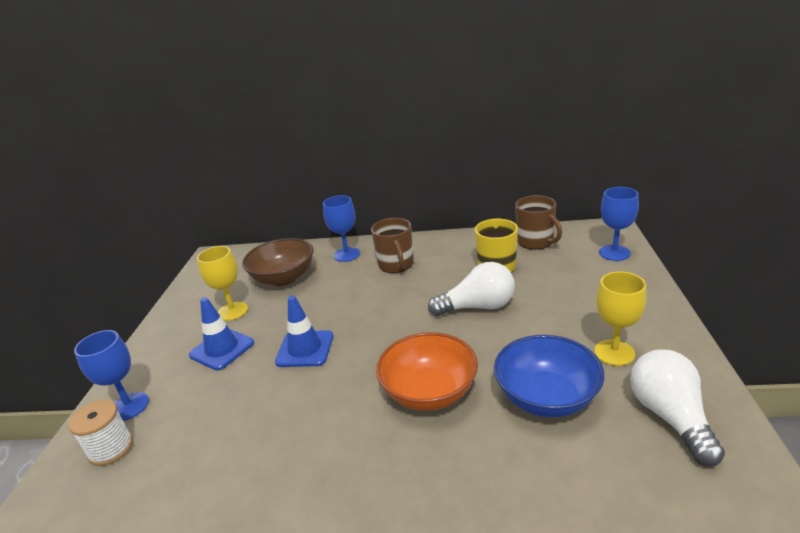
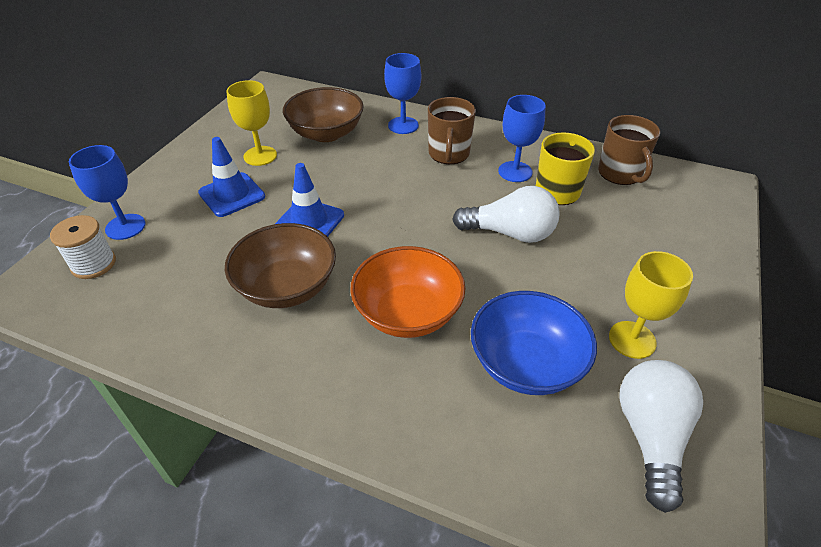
camera: 15 degrees right, 15 degrees up
blue goblet [599,187,639,261] -> blue goblet moved to [498,95,546,182]
none -> brown bowl [225,223,336,308]

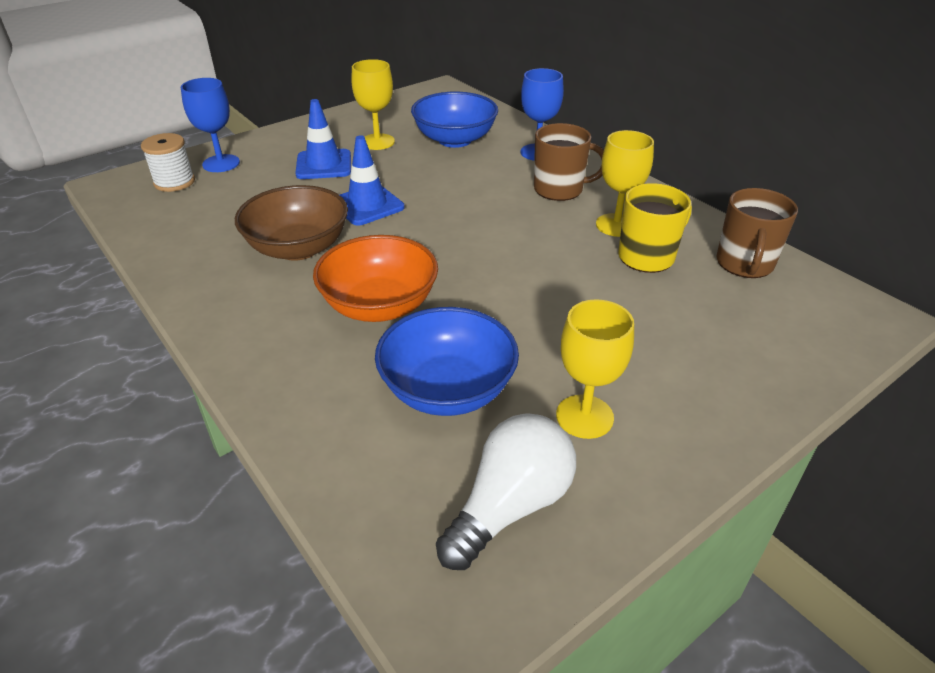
camera: 30 degrees right, 5 degrees down
brown bowl [283,87,364,142] -> blue bowl [411,92,498,148]
brown mug [428,97,476,164] -> brown mug turned 120 degrees counterclockwise [534,123,604,201]
white light bulb [452,186,560,243] -> none
blue goblet [498,95,546,182] -> yellow goblet [596,130,654,237]

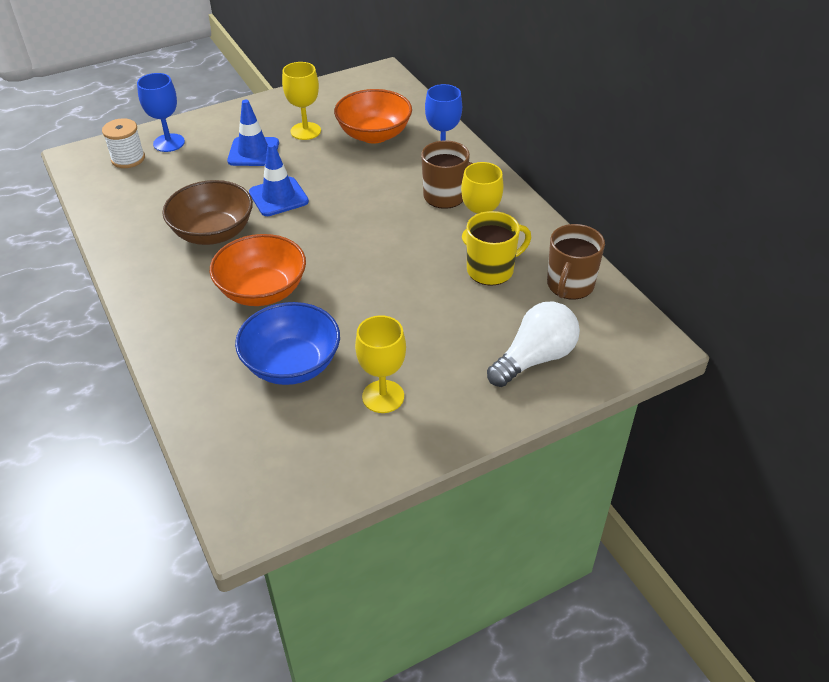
camera: 10 degrees right, 5 degrees up
blue bowl [411,92,498,148] -> orange bowl [334,89,412,144]
white light bulb [436,413,576,570] -> white light bulb moved to [487,301,580,387]

